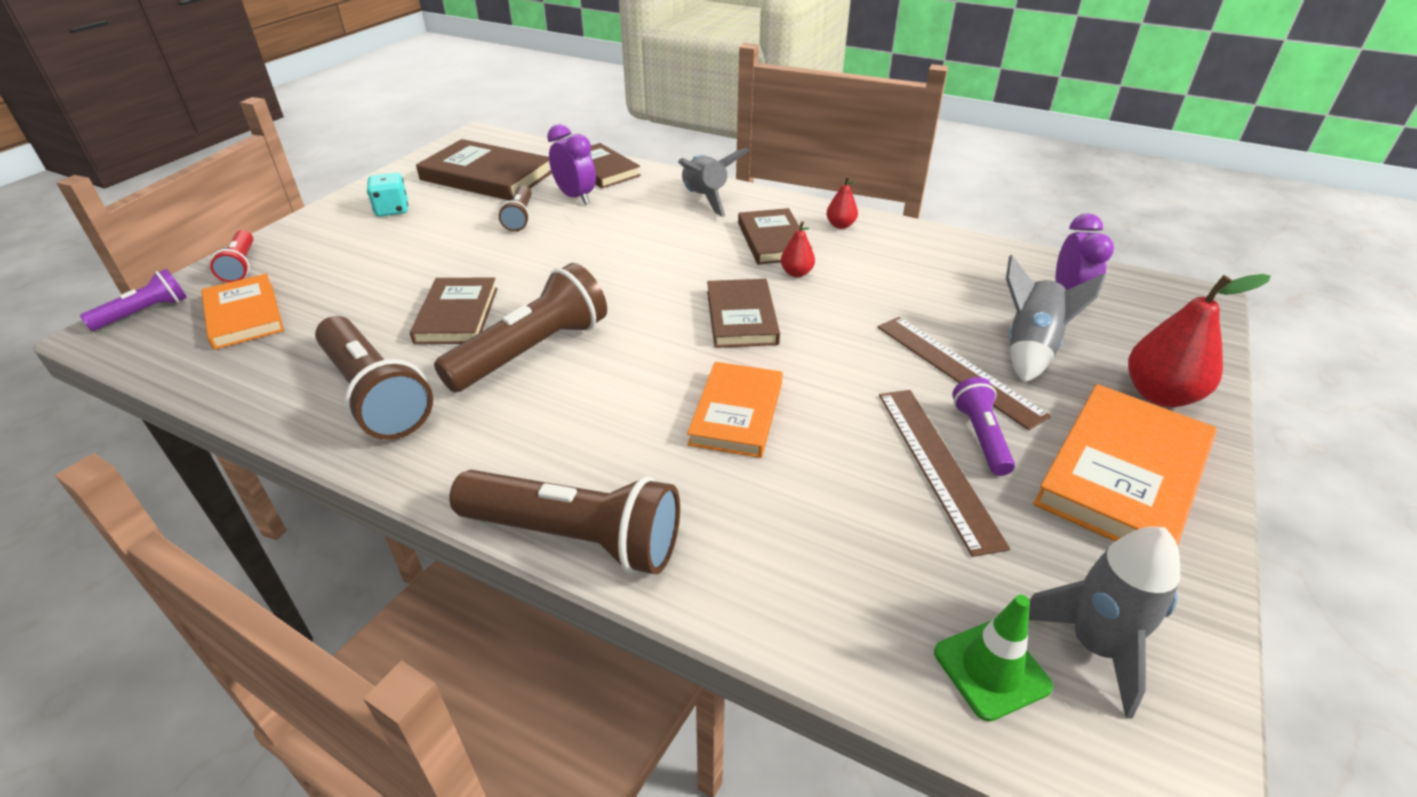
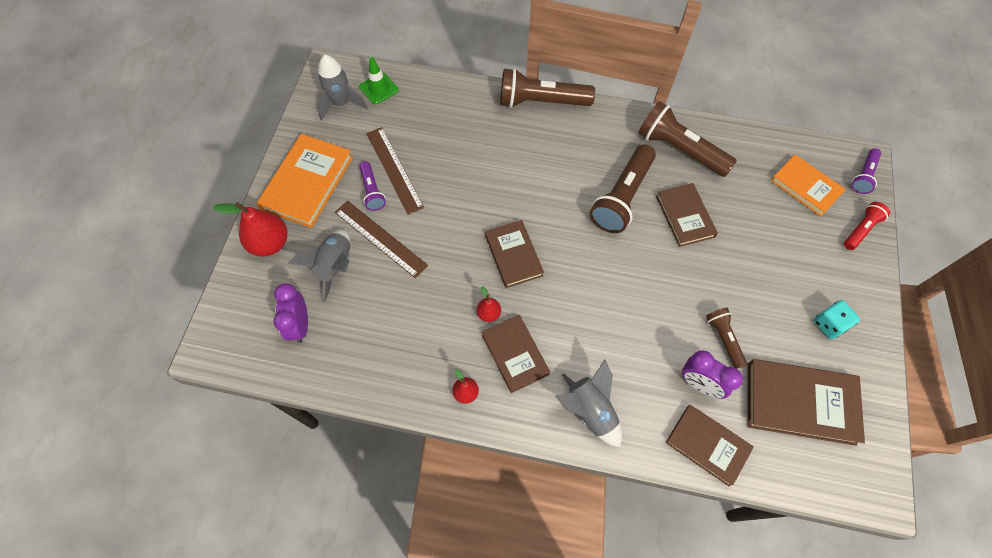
camera: 165 degrees right, 25 degrees up
red flashlight [210,230,253,282] -> red flashlight turned 75 degrees clockwise [844,202,890,250]
orange book [687,362,783,458] -> none

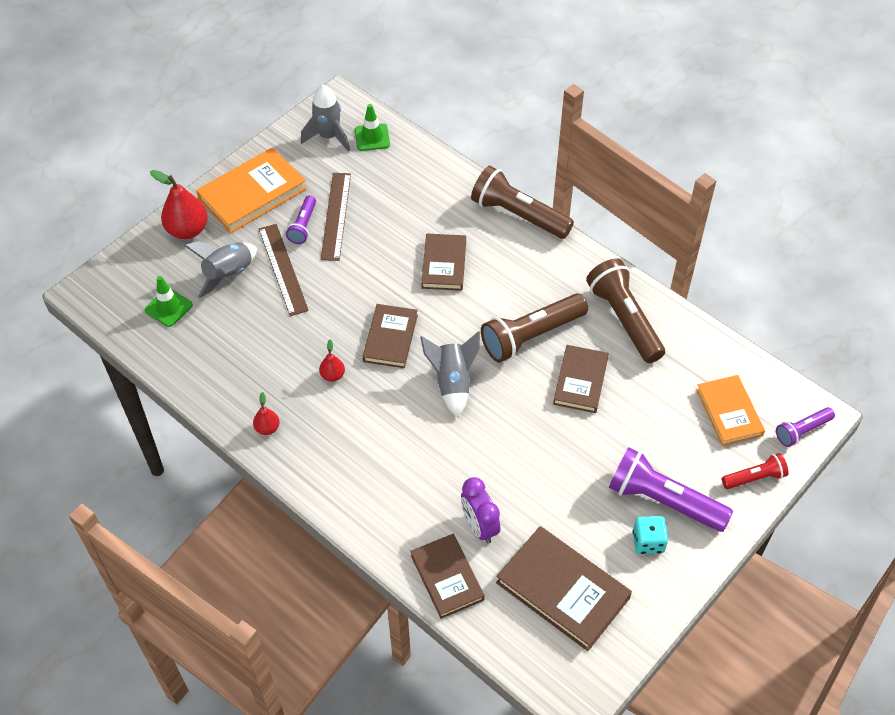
camera: 30 degrees right, 10 degrees down
purple clock [274,283,308,343] -> green traffic cone [145,276,193,327]
brown book [482,315,550,393] -> brown book moved to [421,234,466,291]
grey rocket [555,359,622,447] -> grey rocket moved to [420,331,480,418]
brown flashlight [706,308,747,369] -> none
none -> purple flashlight [609,447,733,532]

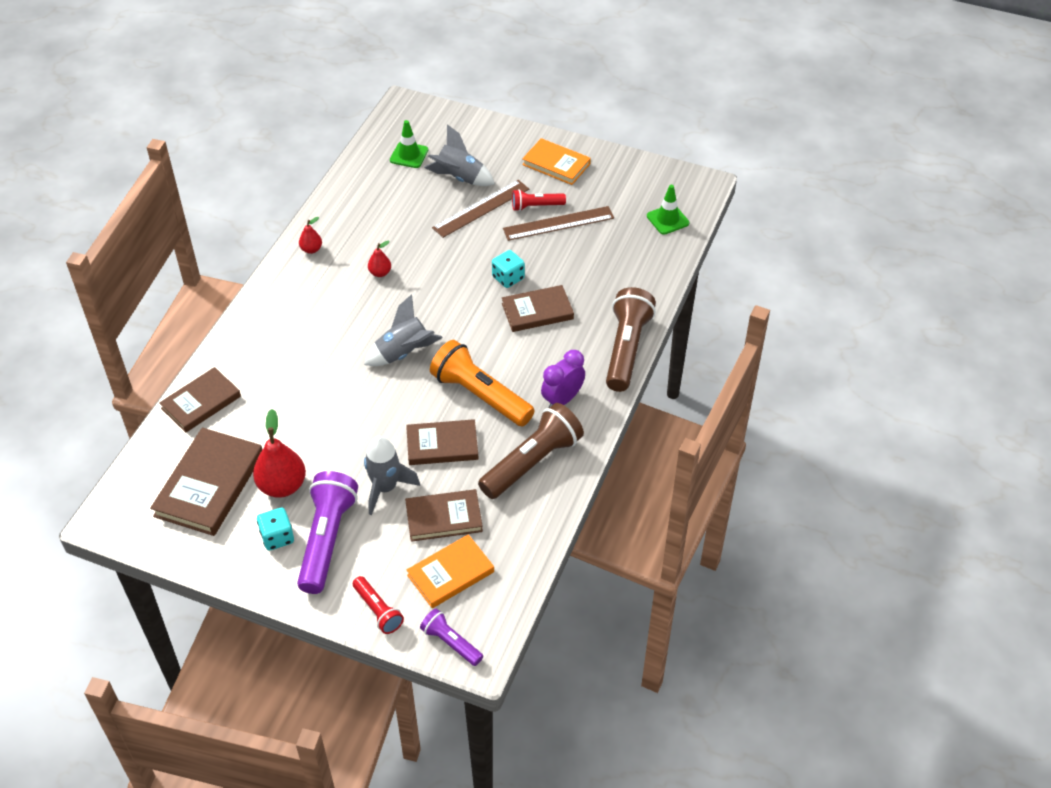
camera: 70 degrees right, 5 degrees down
red pear [150,170,208,239] -> red pear moved to [253,409,306,498]
orange book [196,147,307,233] -> orange book [522,138,591,185], size x0.66
purple flashlight [286,195,316,244] -> red flashlight [512,189,566,211]
grey rocket [301,85,350,152] -> grey rocket moved to [364,436,420,515]
brown book [362,304,418,368] -> brown book moved to [405,489,483,542]
purple clock [461,477,500,544] -> purple clock moved to [541,350,585,408]
brown flashlight [481,293,588,363] -> orange flashlight [430,340,535,426]
none -> turquoise dice [492,250,525,288]

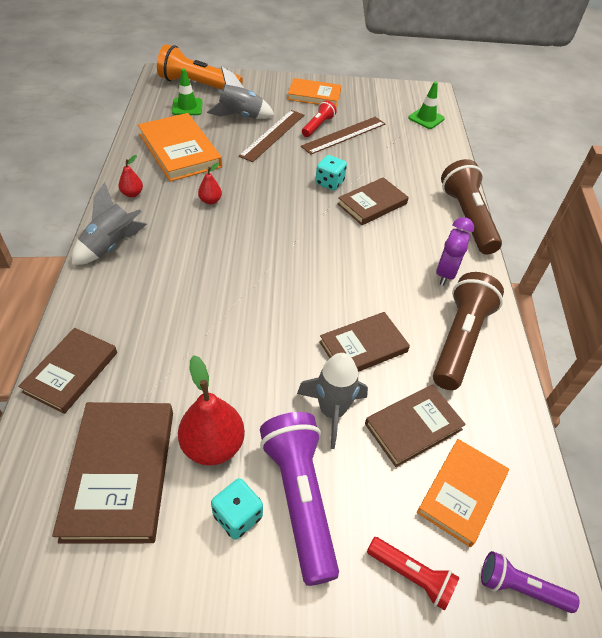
camera: 25 degrees left, 0 degrees up
grey rocket [364,294,443,366] -> grey rocket moved to [72,182,147,265]
orange flashlight [430,340,535,426] -> orange flashlight moved to [157,44,243,90]
red flashlight [512,189,566,211] -> red flashlight turned 150 degrees clockwise [302,100,337,137]
none -> orange book [138,113,222,182]

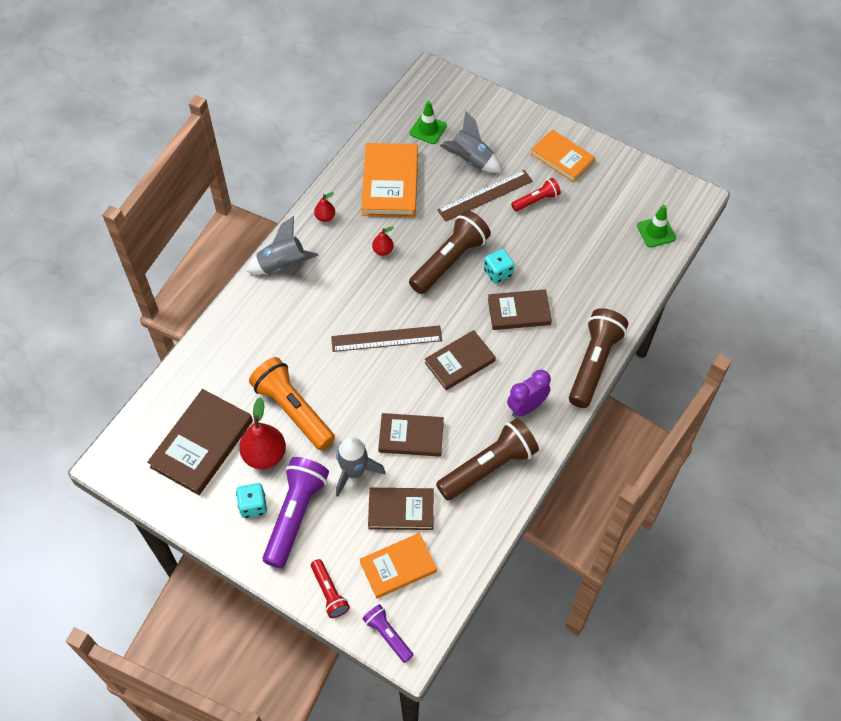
camera: 35 degrees right, 10 degrees up
brown book [18,328,117,414] -> brown book moved to [425,330,496,390]
orange flashlight [157,44,243,90] -> orange flashlight moved to [249,357,335,450]
brown ruler [301,117,385,155] -> brown ruler moved to [331,325,442,352]
none -> brown flashlight [409,210,491,294]

